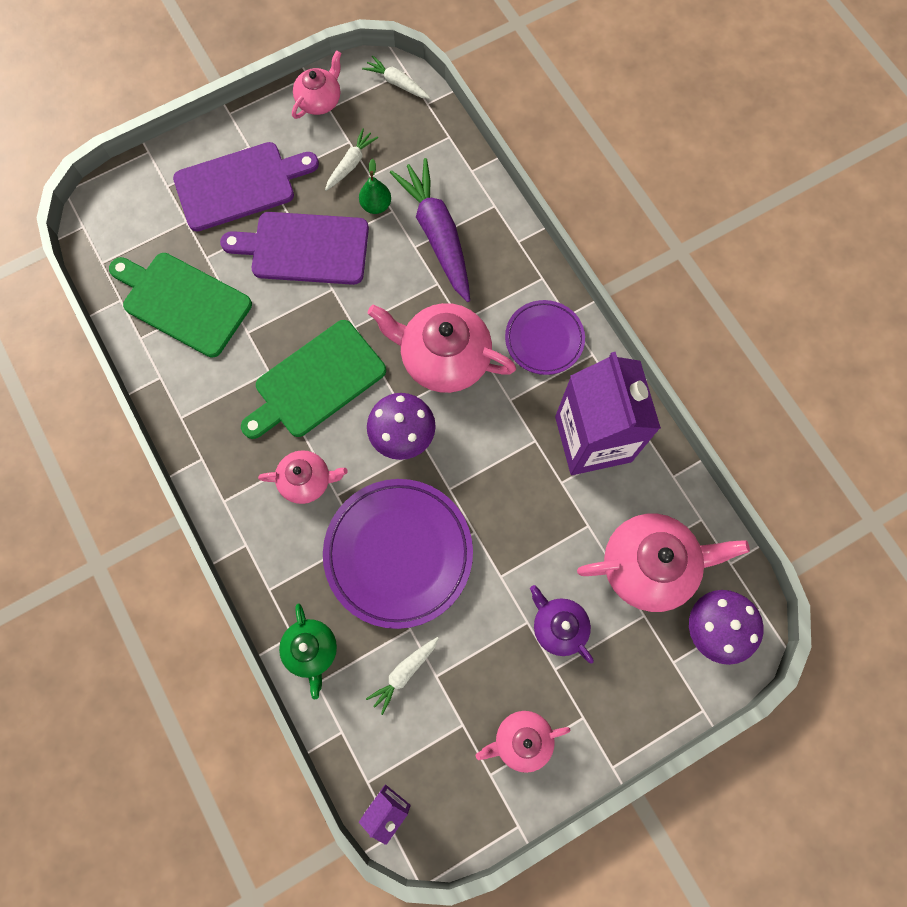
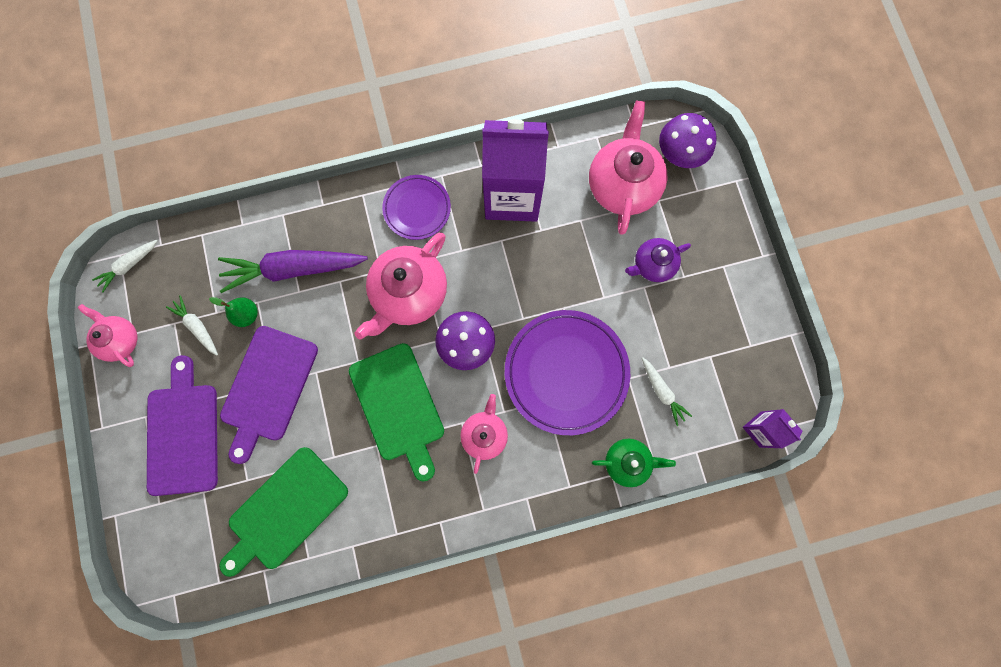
camera: 75 degrees left, 5 degrees up
pink teapot [476,711,570,773] -> none

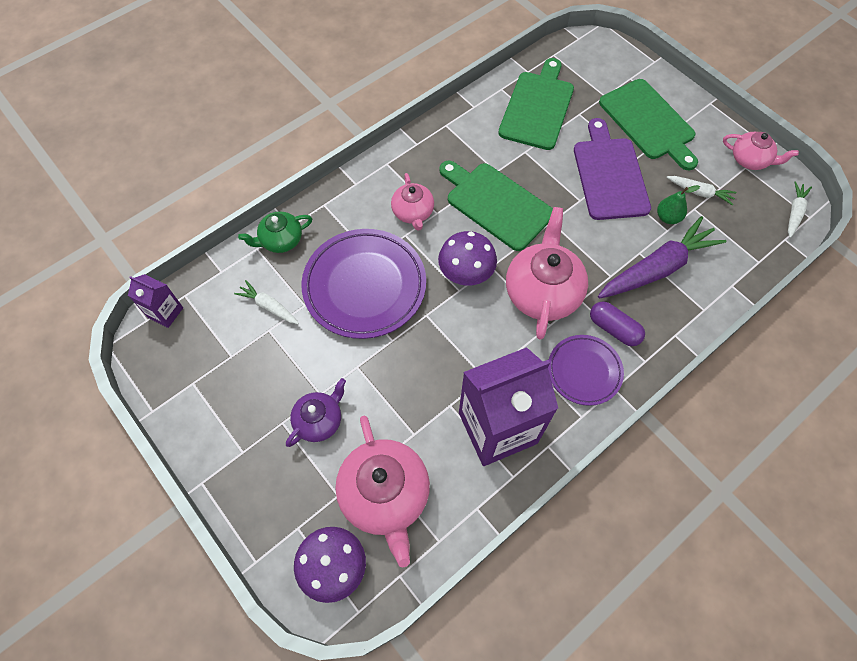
camera: 155 degrees right, 15 degrees down
purple cutting board [147,355,218,496] -> green cutting board [599,79,698,170]
none -> purple capsule [590,301,645,346]

